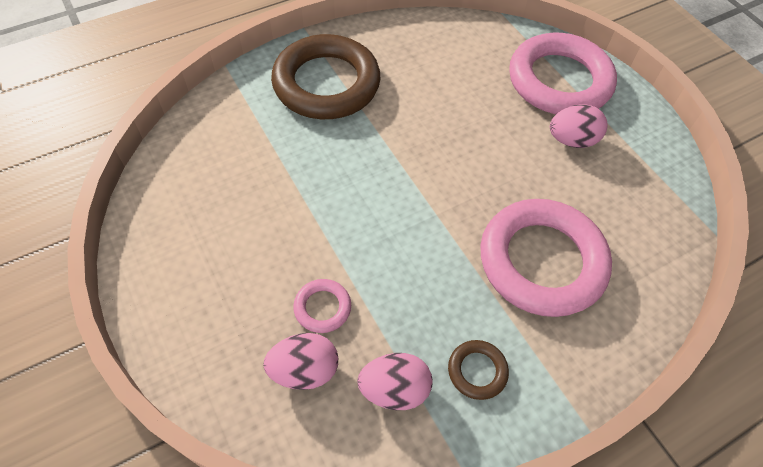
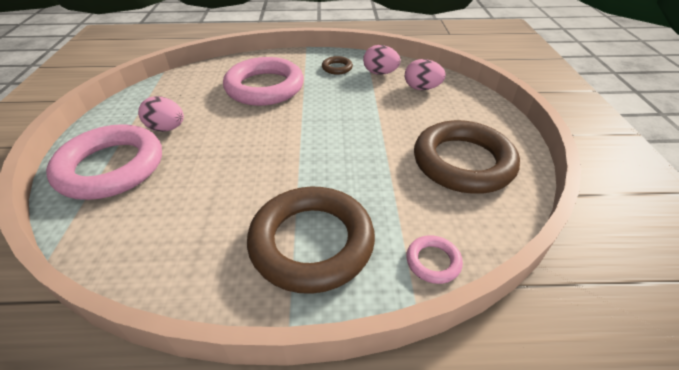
camera: 150 degrees left, 15 degrees down
pink ring [293,279,351,333] -> pink ring moved to [406,235,463,284]
none -> brown ring [414,120,520,194]

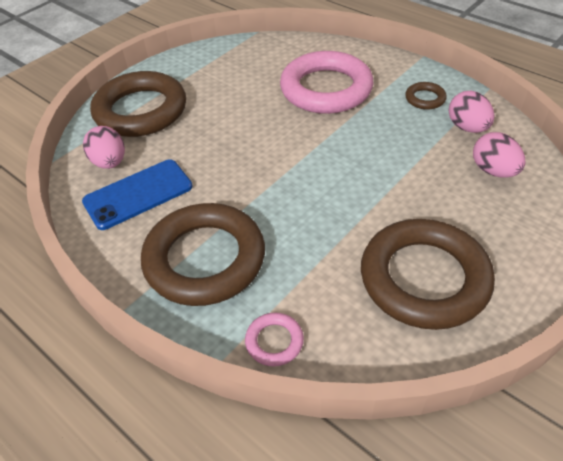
camera: 45 degrees right, 5 degrees up
pink ring [46,124,162,200] -> brown ring [90,71,186,137]
pink egg [138,96,184,132] -> pink egg moved to [83,126,125,169]
none -> blue phone [82,159,192,230]

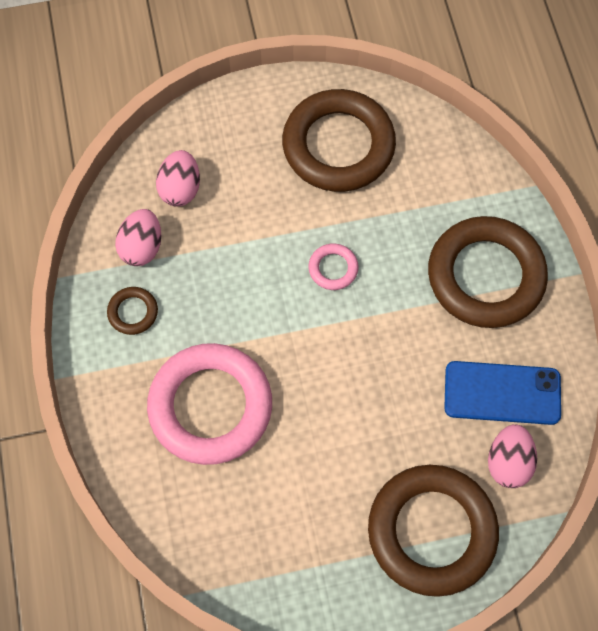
camera: 145 degrees left, 20 degrees up
pink ring [245,312,304,366] -> pink ring moved to [308,243,359,290]

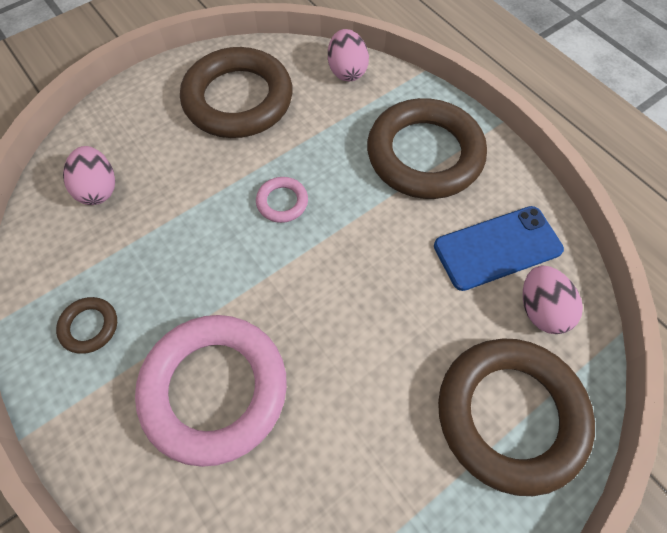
camera: 25 degrees left, 5 degrees down
pink egg [115,209,161,266] -> pink egg moved to [328,29,369,81]

